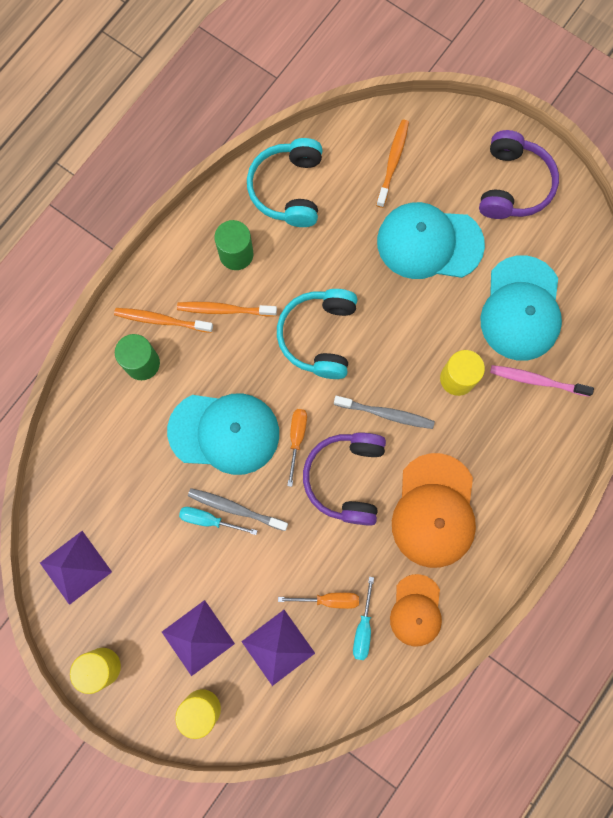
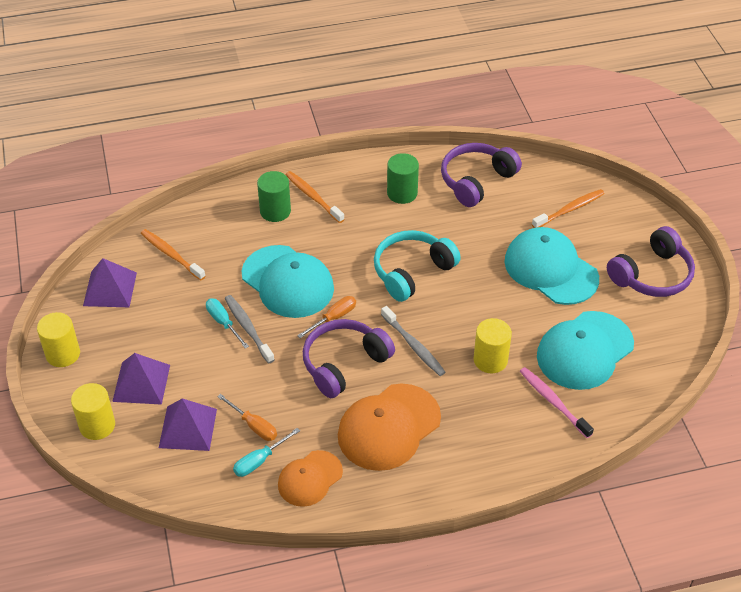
camera: 40 degrees right, 30 degrees down
orange toothbrush [177,302,277,317] -> orange toothbrush moved to [141,229,206,280]
turquoise headphones [247,138,322,227] -> purple headphones [441,143,522,207]

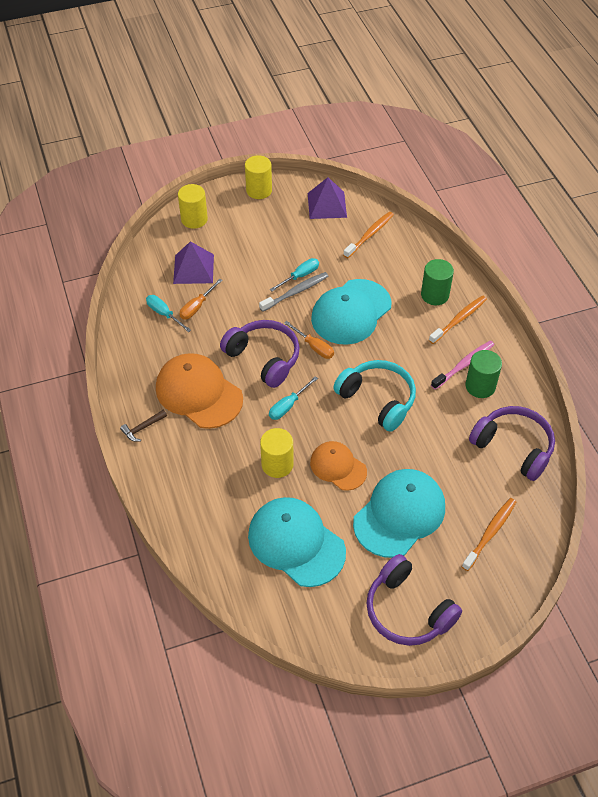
camera: 85 degrees right, 5 degrees up
purple pyramid [112,353,170,405] -> none
orange cap [278,450,343,507] -> orange cap moved to [310,441,367,491]
grey toothbrush [381,306,446,376] -> turquoise screwdriver [269,376,318,420]
pink toothbrush [520,367,594,438] -> pink toothbrush moved to [431,341,494,390]
orange toothbrush [532,189,605,228] -> orange toothbrush turned 105 degrees counterclockwise [462,498,516,571]
none -> brown hammer [120,410,167,442]

